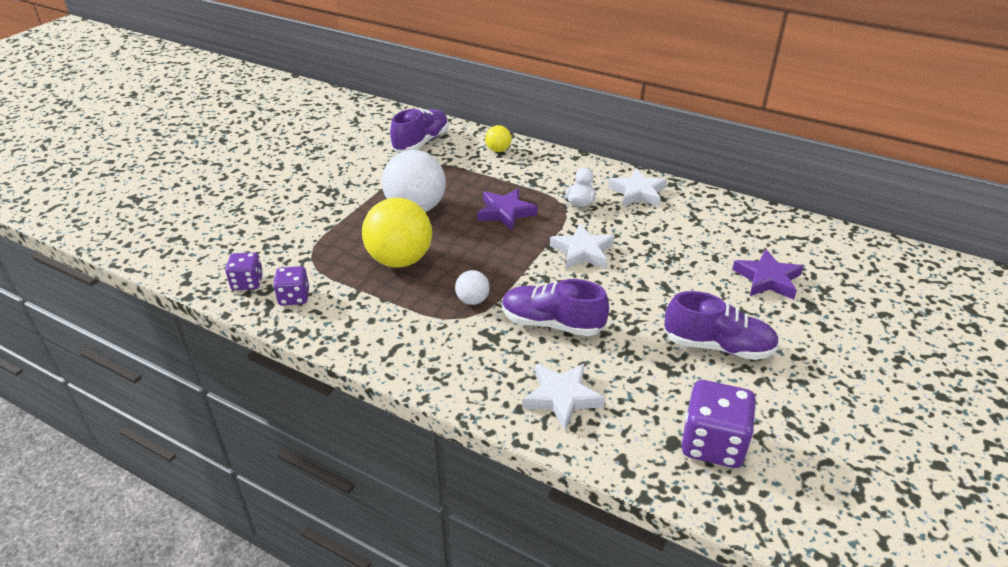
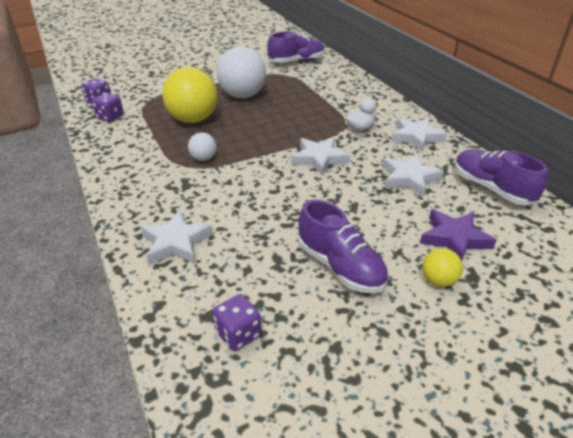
camera: 35 degrees right, 0 degrees up
purple star [477,188,538,231] -> none
yellow ball [485,125,512,152] -> yellow ball moved to [422,248,463,287]
purple shoe [502,279,609,336] -> purple shoe moved to [455,149,548,205]
purple dice [681,380,756,468] -> purple dice [212,294,261,351], size x0.60
none -> white star [382,154,444,197]

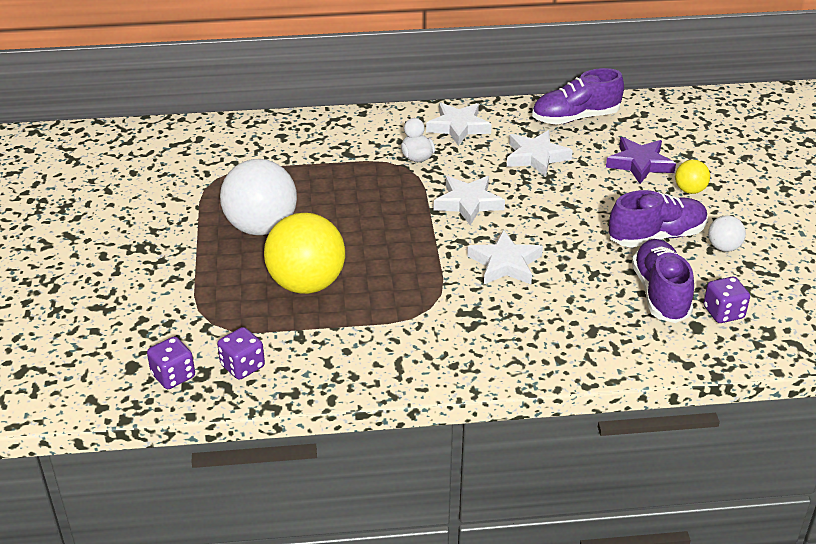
camera: 70 degrees left, 0 degrees up
white star [141,210,213,264] -> white star moved to [467,230,543,284]
white ball [188,132,217,161] -> white ball moved to [708,215,746,252]
purple shoe [267,31,325,63] -> purple shoe moved to [632,239,694,323]

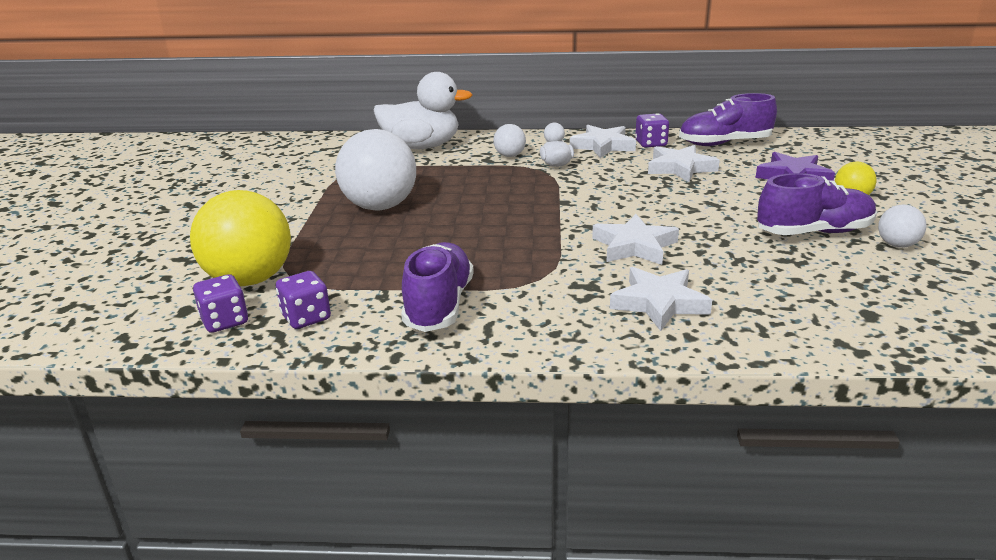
camera: 10 degrees right, 10 degrees down
yellow ball [264,213,345,294] -> yellow ball moved to [190,190,291,286]
white star [434,176,505,226] -> white star moved to [610,267,712,331]
purple shoe [632,239,694,323] -> purple shoe moved to [401,242,474,332]
purple dice [703,277,750,323] -> purple dice moved to [635,113,669,148]
none -> white duck [373,72,473,149]
none -> white ball [493,124,526,157]

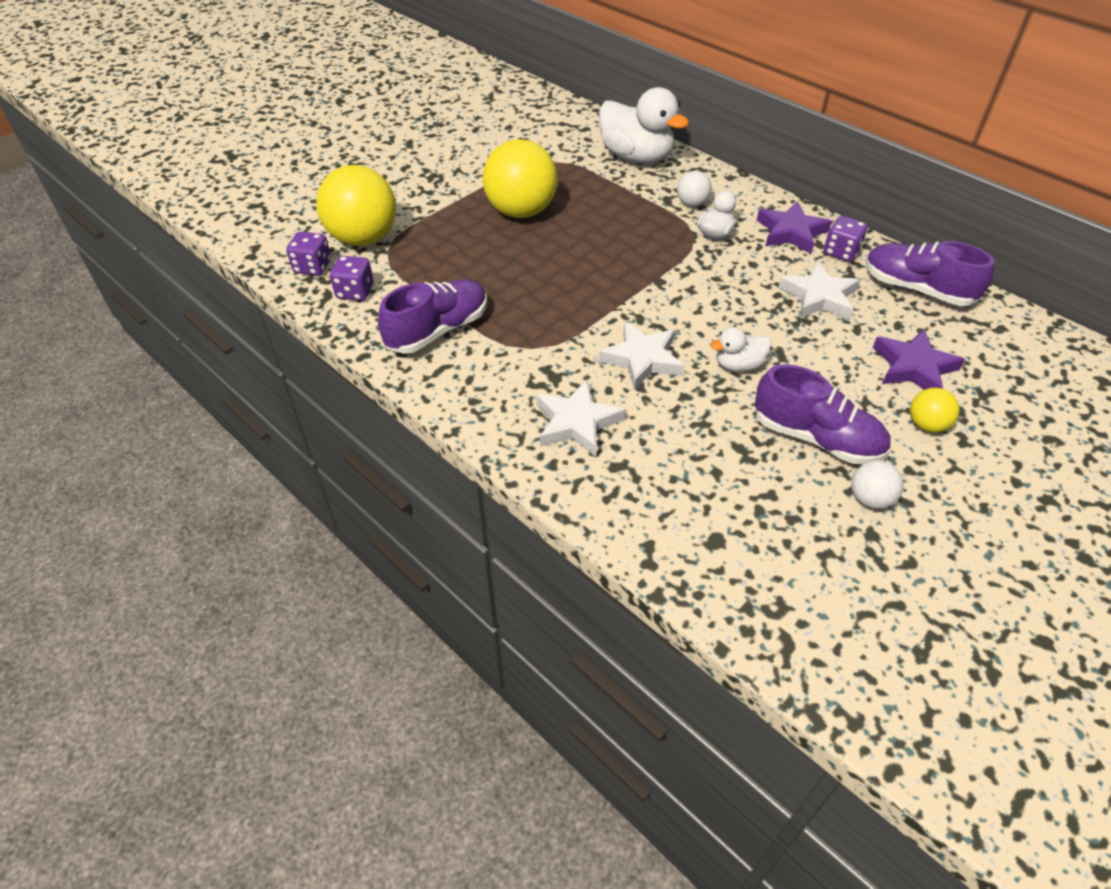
camera: 40 degrees right, 20 degrees up
white ball [335,129,416,210] -> yellow ball [483,139,558,218]
white star [570,125,636,158] -> purple star [757,201,832,254]
none -> white duck [710,327,771,372]

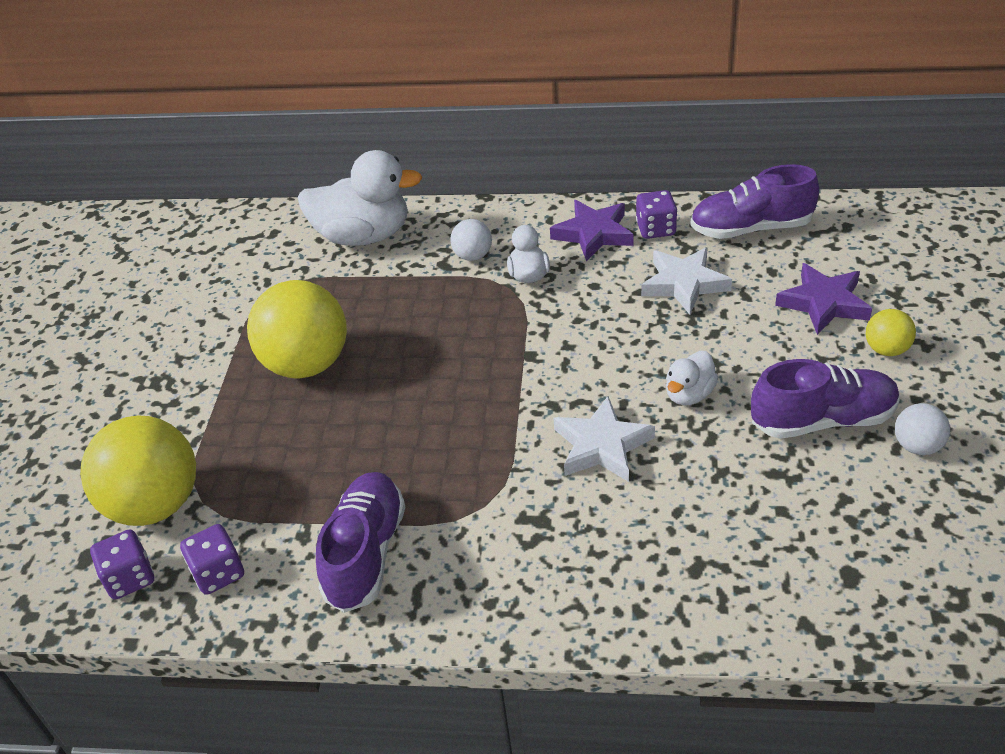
camera: 35 degrees left, 5 degrees down
white star [536,380,625,456] -> none

